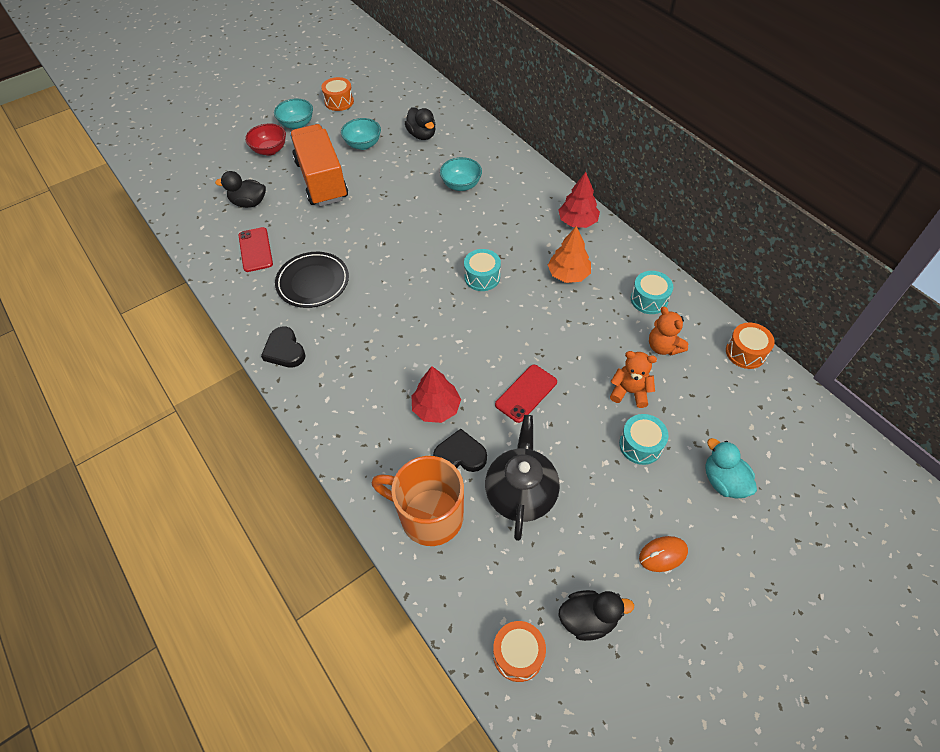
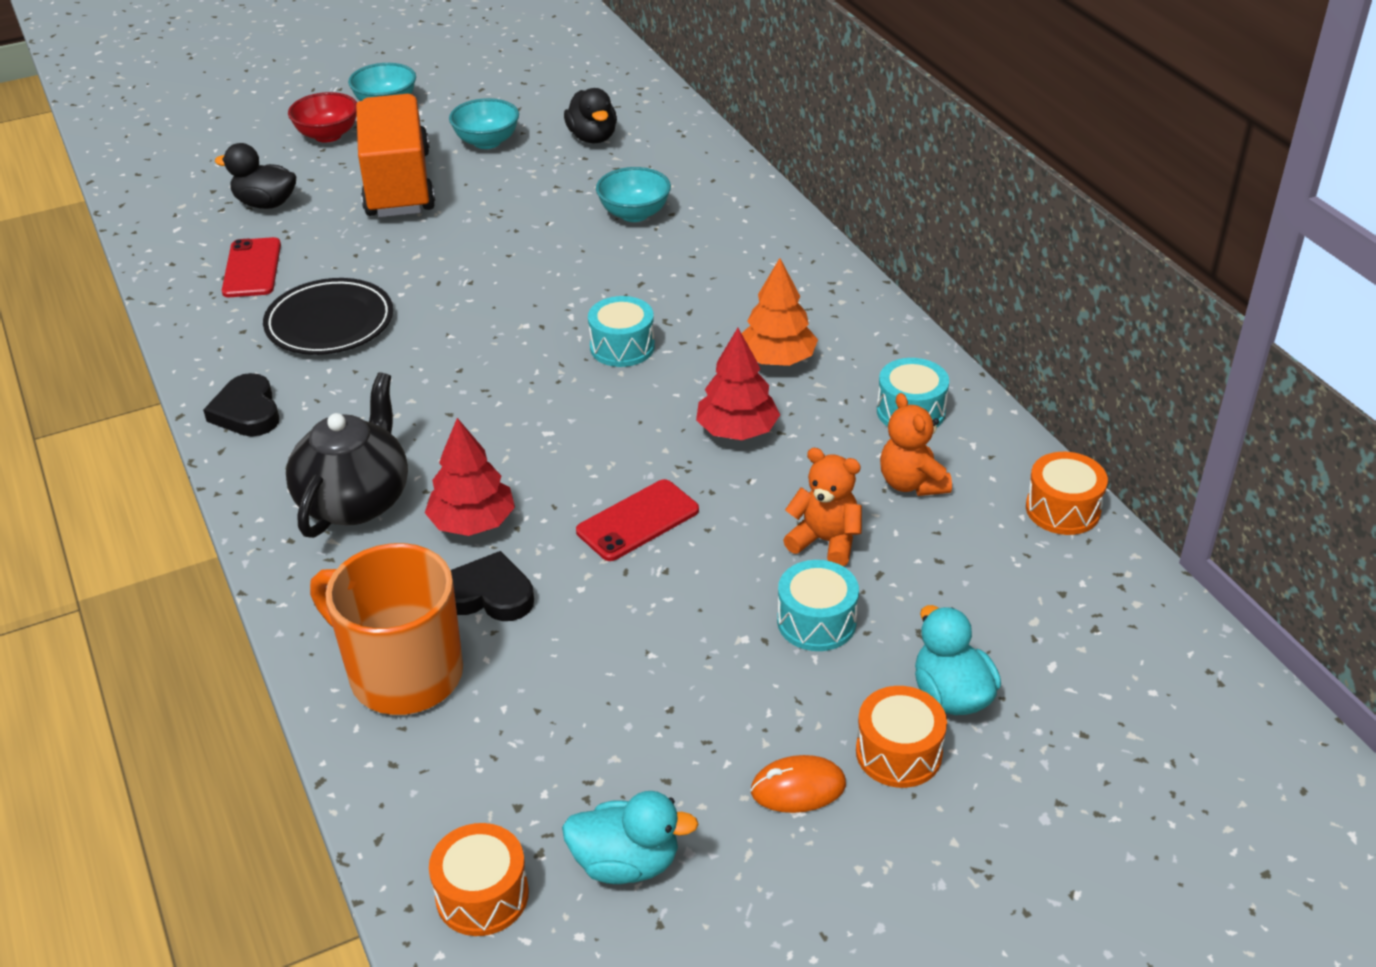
camera: 10 degrees right, 15 degrees down
orange drum [321,77,354,111] -> orange drum moved to [856,686,947,788]
black teapot [485,415,560,541] -> black teapot moved to [286,372,408,538]
black duck [558,590,634,641] -> turquoise duck [562,791,699,884]
red tree [559,172,600,228] -> red tree moved to [696,328,780,440]

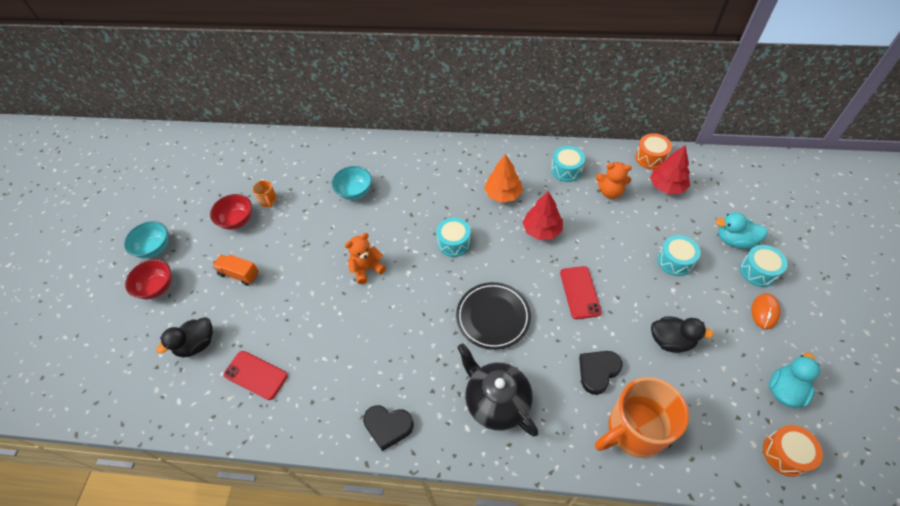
camera: 55 degrees left, 15 degrees up
black plate [263,278,393,355] -> black plate moved to [456,282,531,350]
orange truck [356,94,435,217] -> orange truck [212,255,259,286], size x0.45
red tree [425,418,515,536] -> red tree moved to [650,145,690,194]
turquoise bowl [449,98,519,149] -> red bowl [210,194,252,230]
black duck [564,88,617,143] -> black duck moved to [651,316,714,353]
orange teddy bear [783,448,862,566] -> orange teddy bear moved to [345,233,386,284]
orange drum [856,686,947,788] -> turquoise drum [740,245,788,287]
none -> orange mug [252,180,277,208]

